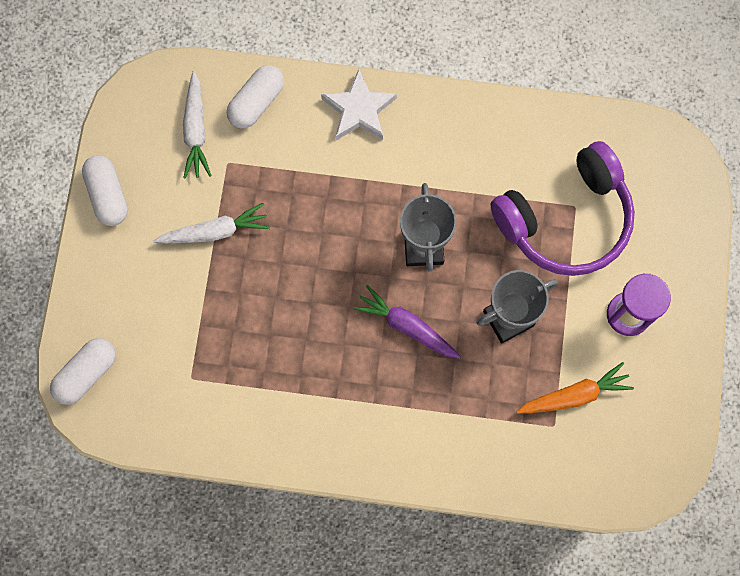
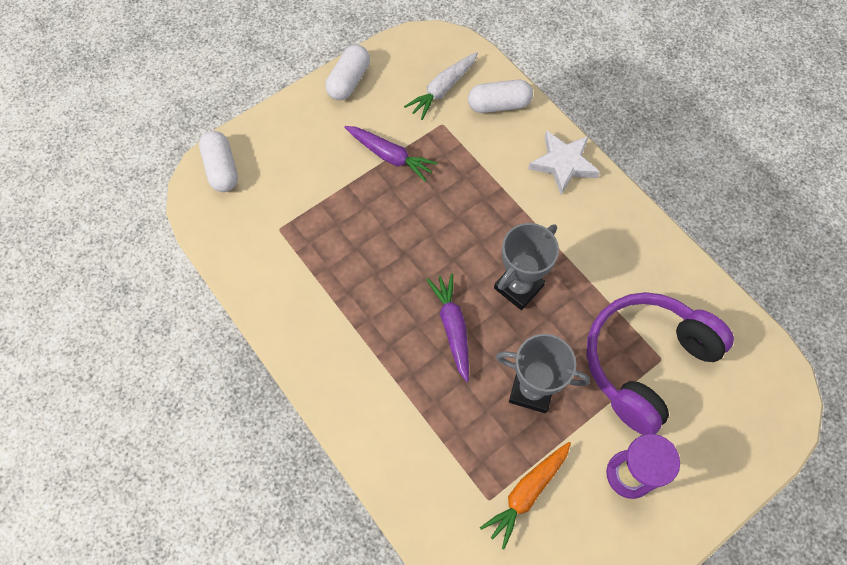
camera: 45 degrees right, 10 degrees down
white capsule [50,338,116,405] -> white capsule turned 75 degrees clockwise [199,131,238,192]
white carrot [153,203,270,243] -> purple carrot [344,126,438,182]
purple headphones [490,141,635,276] -> purple headphones turned 120 degrees clockwise [586,292,734,435]
orange carrot [516,362,634,414] -> orange carrot turned 105 degrees clockwise [480,442,571,549]

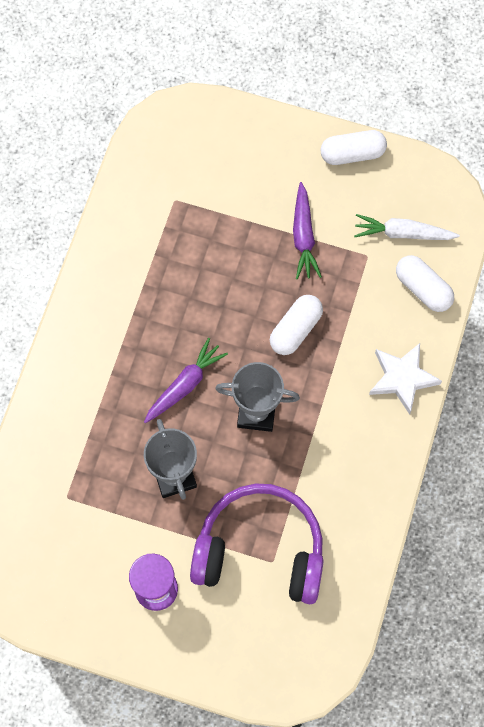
camera: 55 degrees right, 5 degrees up
white capsule [199,131,238,192] -> white capsule moved to [270,295,323,355]
orange carrot [480,442,571,549] -> none

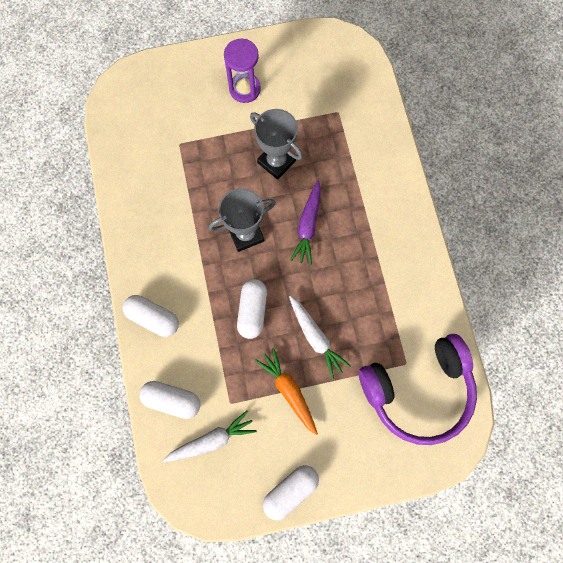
camera: 150 degrees right, 5 degrees up
purple headphones [190,484,323,604] -> purple headphones moved to [359,334,477,445]
purple carrot [293,182,322,279] -> orange carrot [255,348,318,435]
white star [369,343,442,414] -> white capsule [122,295,179,337]
none -> white carrot [289,296,351,379]

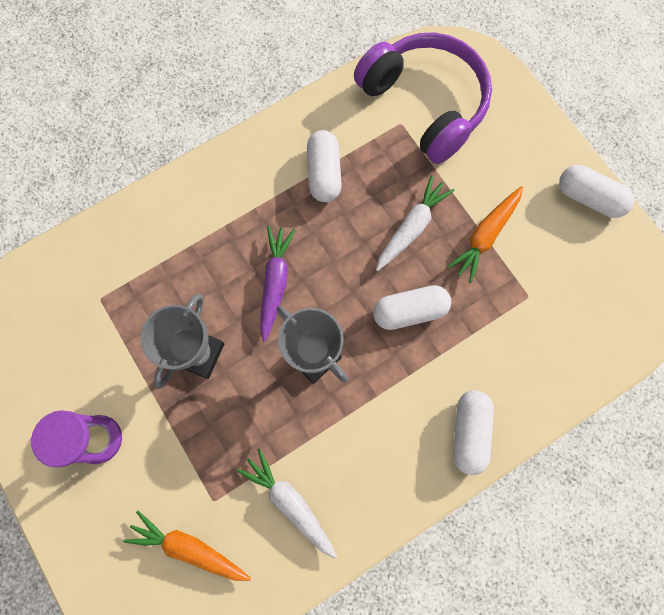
camera: 110 degrees left, 0 degrees up
white capsule [139,381,200,419] -> white capsule moved to [307,130,342,202]
white carrot [162,410,257,462] -> white carrot moved to [237,448,337,559]
purple carrot [290,181,321,265] -> purple carrot turned 75 degrees counterclockwise [260,226,296,342]
none -> orange carrot [124,511,251,581]

